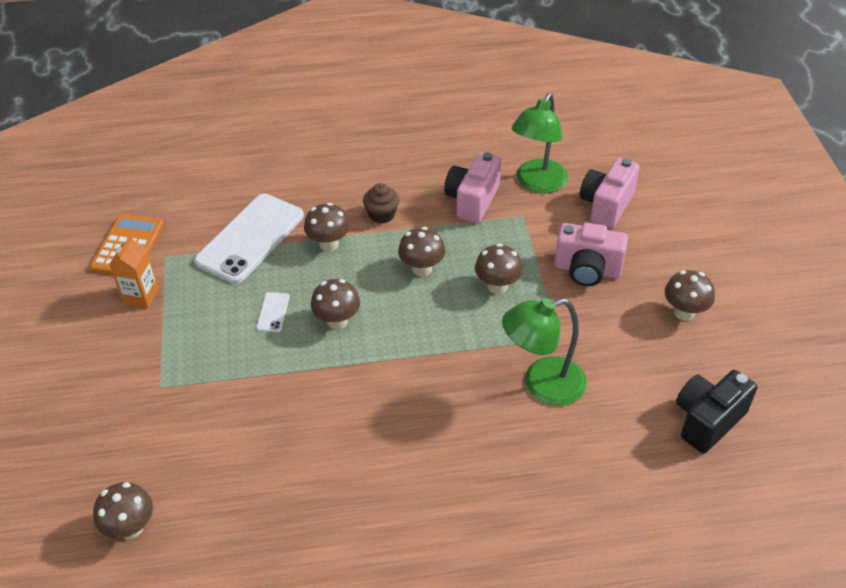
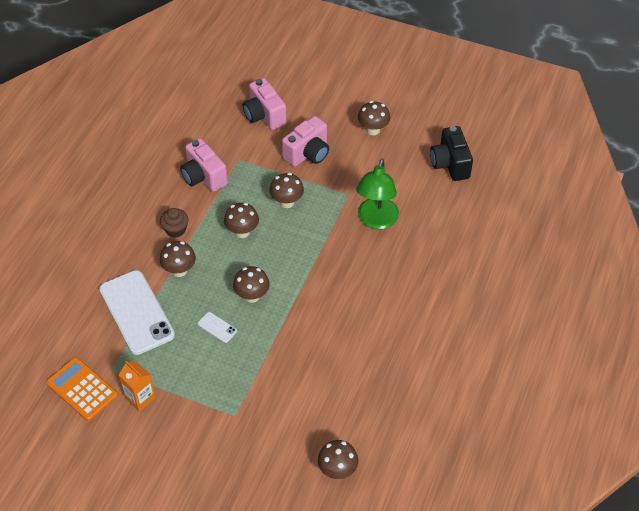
camera: 60 degrees left, 5 degrees up
green lamp [512,93,568,193] -> none

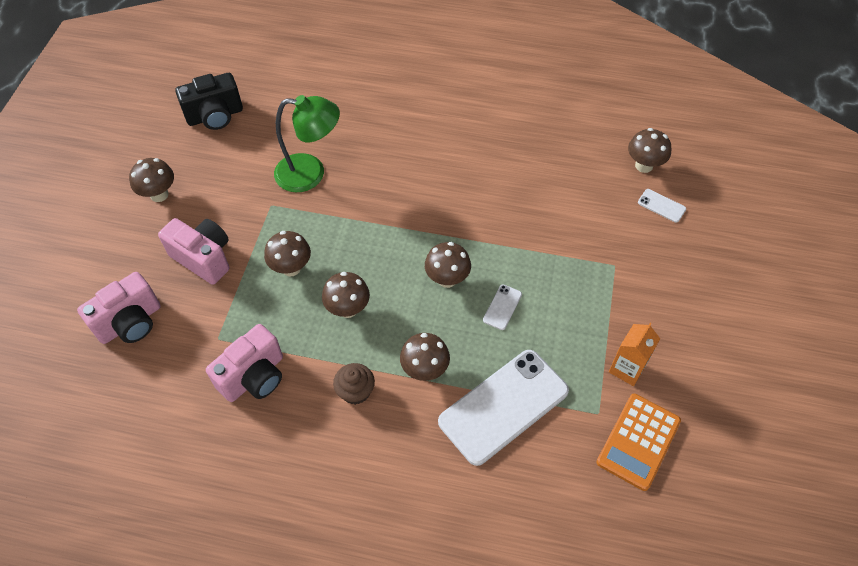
camera: 100 degrees left, 5 degrees up
none -> white phone [638,189,686,223]

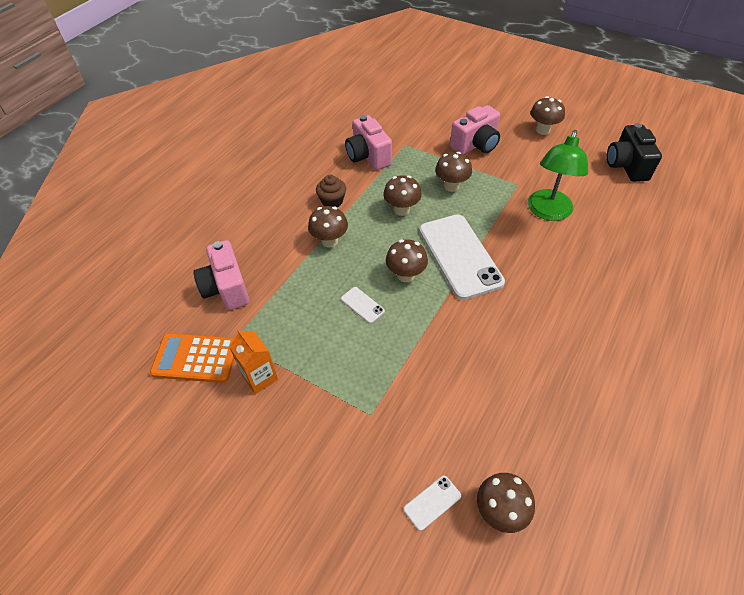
camera: 110 degrees right, 5 degrees down
pink camera [77,272,161,344] -> pink camera moved to [193,240,250,310]
white phone [438,350,569,466] -> white phone moved to [419,214,505,300]
orange calculator [596,394,681,491] -> orange calculator turned 45 degrees counterclockwise [150,333,235,383]

